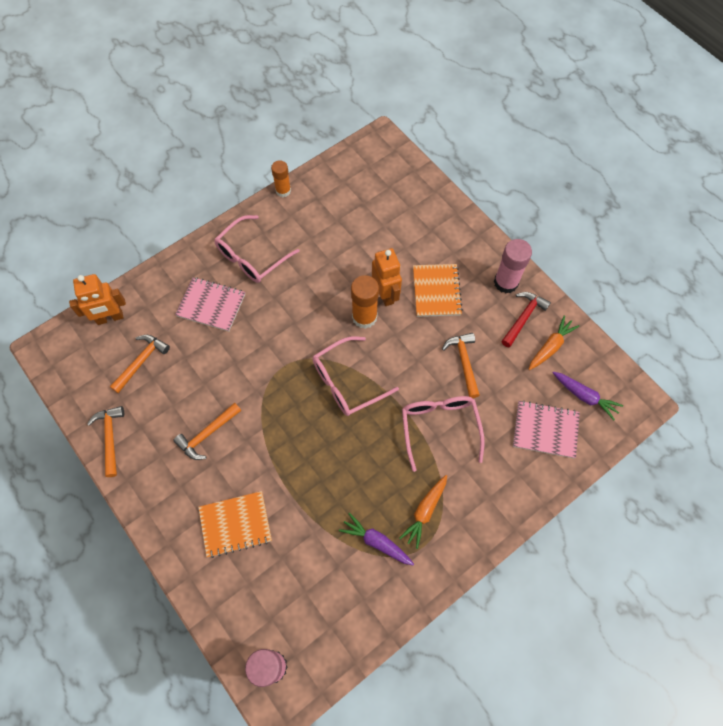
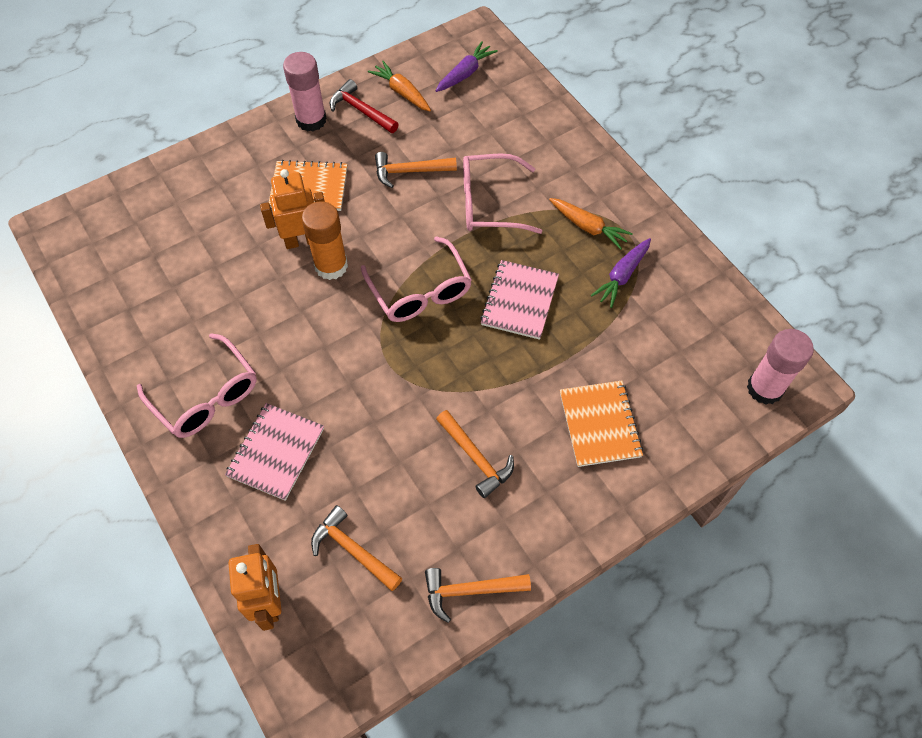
camera: 85 degrees left, 5 degrees down
orange glue stick [271,160,291,197] -> none
pink notebook [513,401,580,458] -> pink notebook moved to [480,260,559,340]

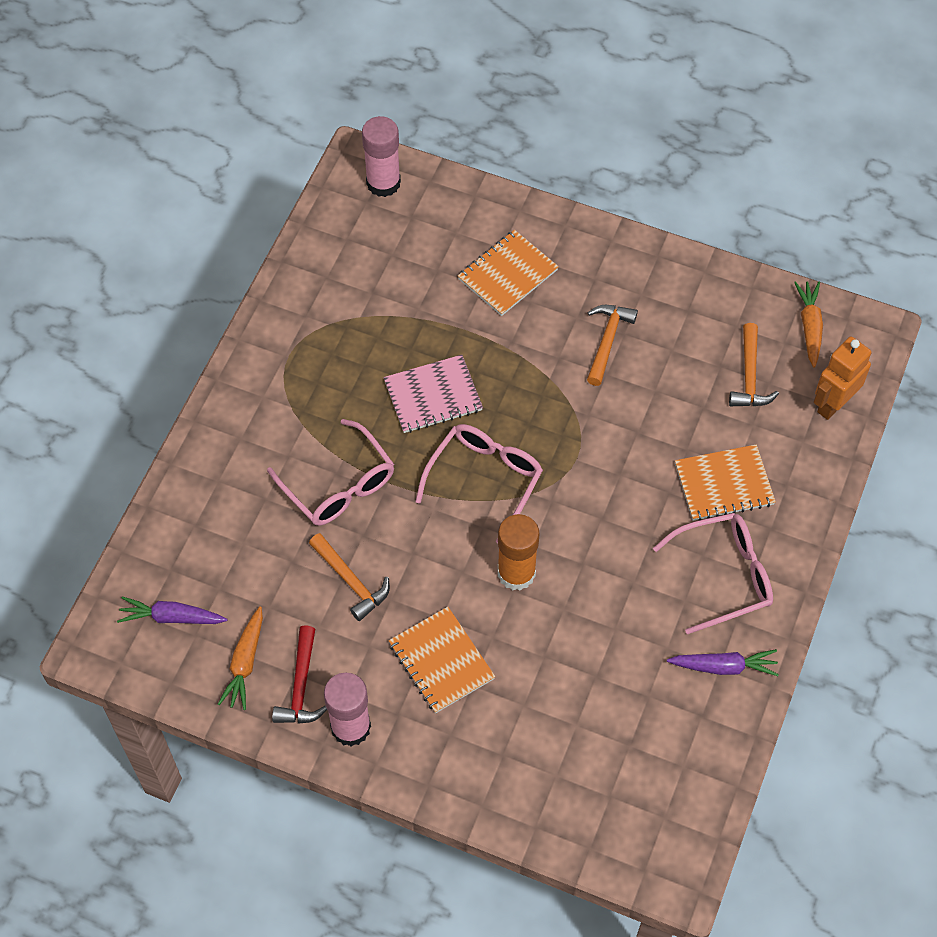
camera: 125 degrees left, 0 degrees up
pink glasses [137,333,257,438] -> pink glasses turned 60 degrees clockwise [653,513,773,634]
pink notebook [225,403,324,501] -> orange notebook [675,444,776,521]
orange robot [260,169,325,249] -> none
orange hammer [425,568,531,623] -> none
orange carrot [549,198,633,250] -> orange carrot moved to [794,281,823,368]
purple carrot [591,238,651,308] -> purple carrot moved to [667,649,779,676]

